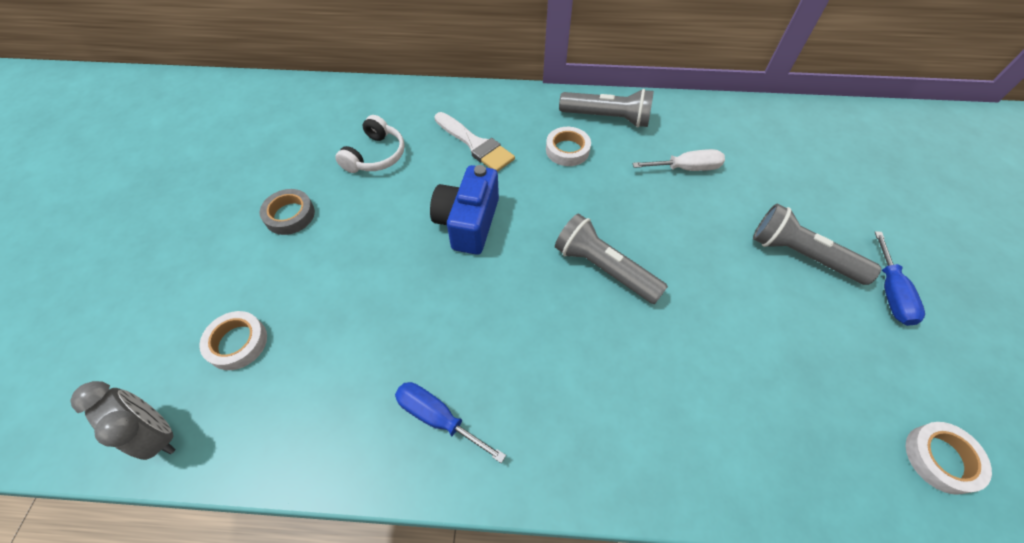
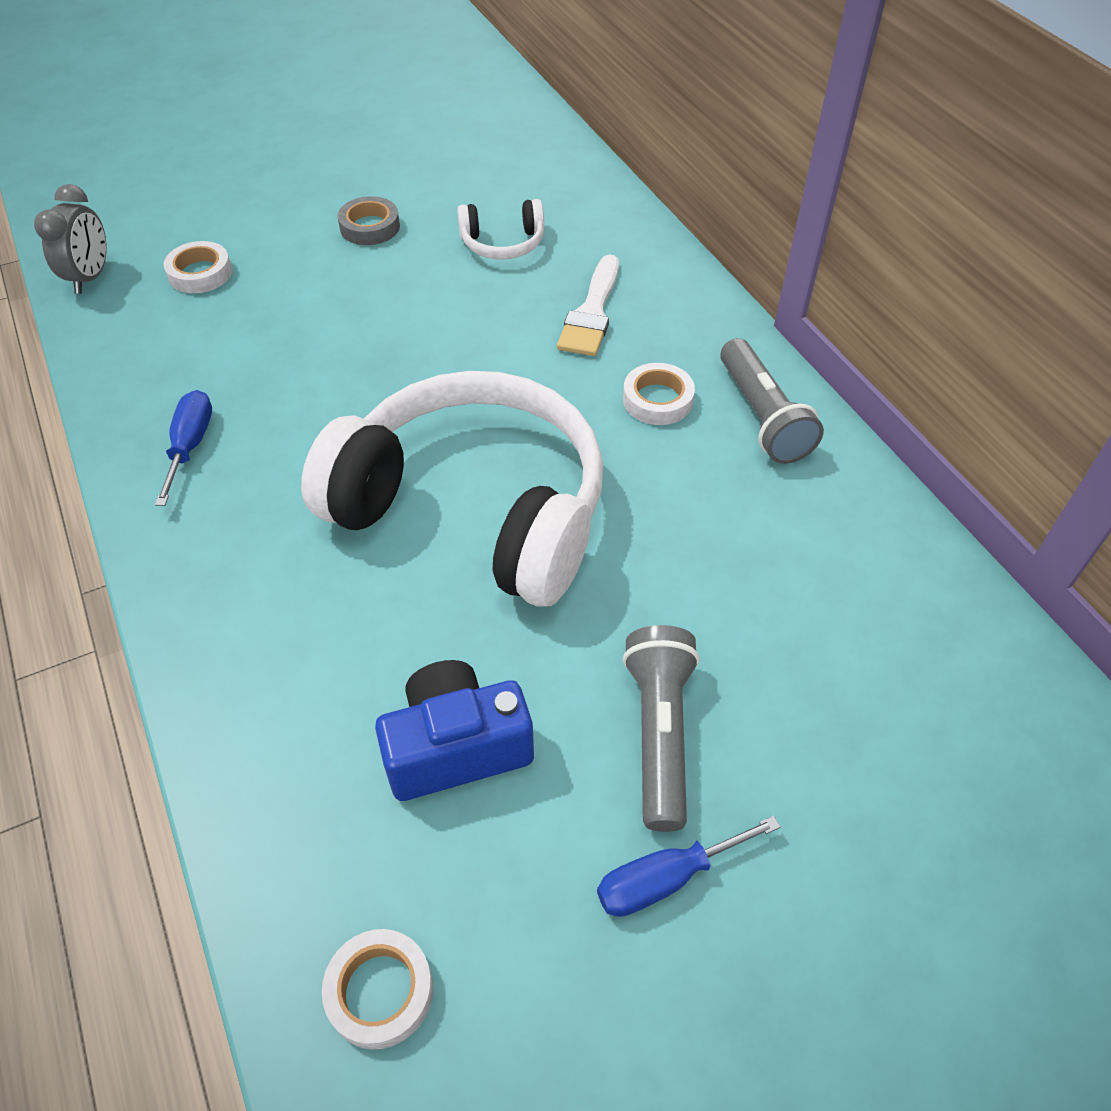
camera: 60 degrees right, 5 degrees down
blue camera [430,165,499,255] -> blue camera moved to [375,660,534,801]
grey flashlight [555,214,668,304] -> white headphones [301,371,603,607]
white screwdriver [632,149,725,171] -> none

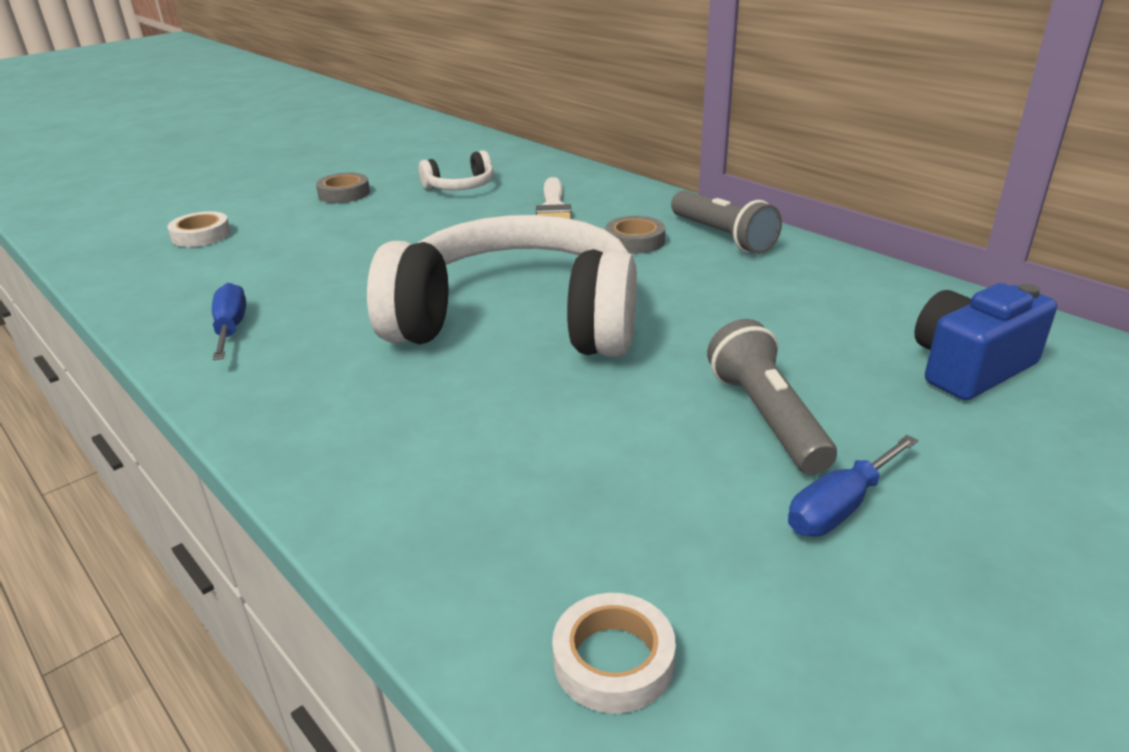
camera: 15 degrees left, 20 degrees down
grey clock [34,184,107,294] -> none
blue camera [375,660,534,801] -> blue camera moved to [914,283,1057,400]
white tape [623,363,695,425] -> grey tape [605,216,665,254]

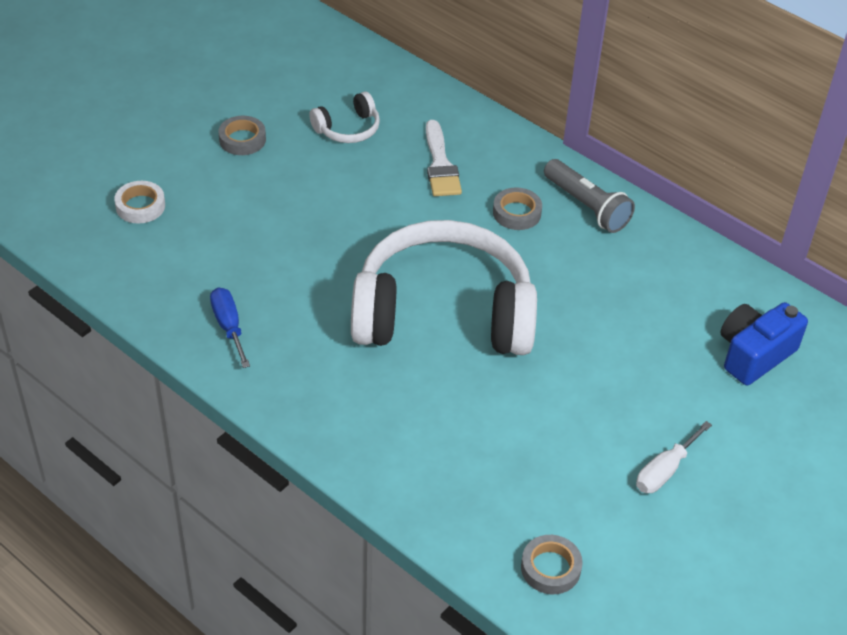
camera: 10 degrees left, 15 degrees up
white tape [552,593,676,713] -> grey tape [521,535,583,594]
grey flashlight [707,319,837,475] -> none
blue screwdriver [788,435,918,537] -> white screwdriver [636,421,712,493]

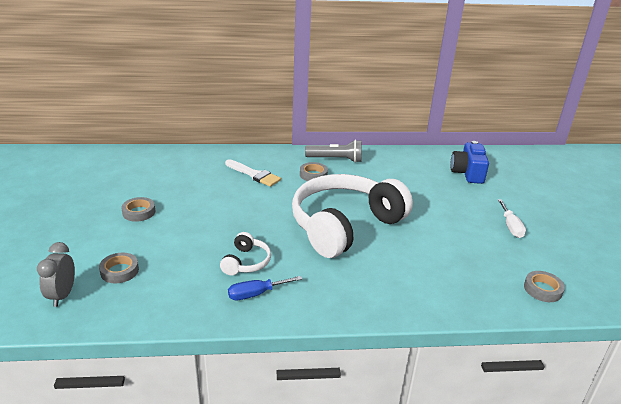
camera: 45 degrees left, 15 degrees down
white tape [114,181,165,223] -> grey tape [99,253,139,283]
blue screwdriver [210,287,250,368] -> blue screwdriver turned 45 degrees counterclockwise [228,276,302,300]
white headphones [309,92,380,143] -> white headphones moved to [220,232,271,276]
none -> grey clock [37,242,75,307]

